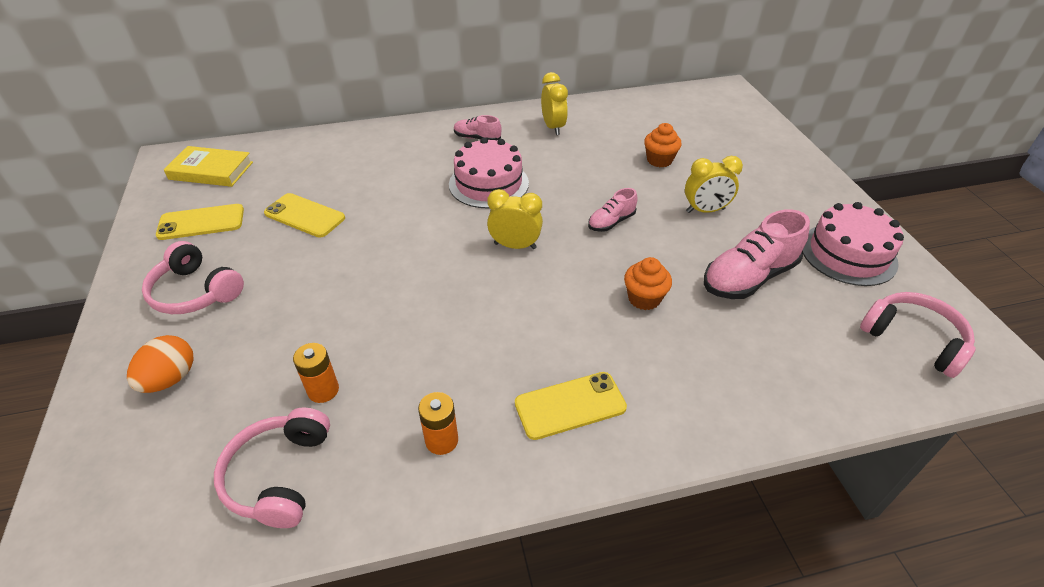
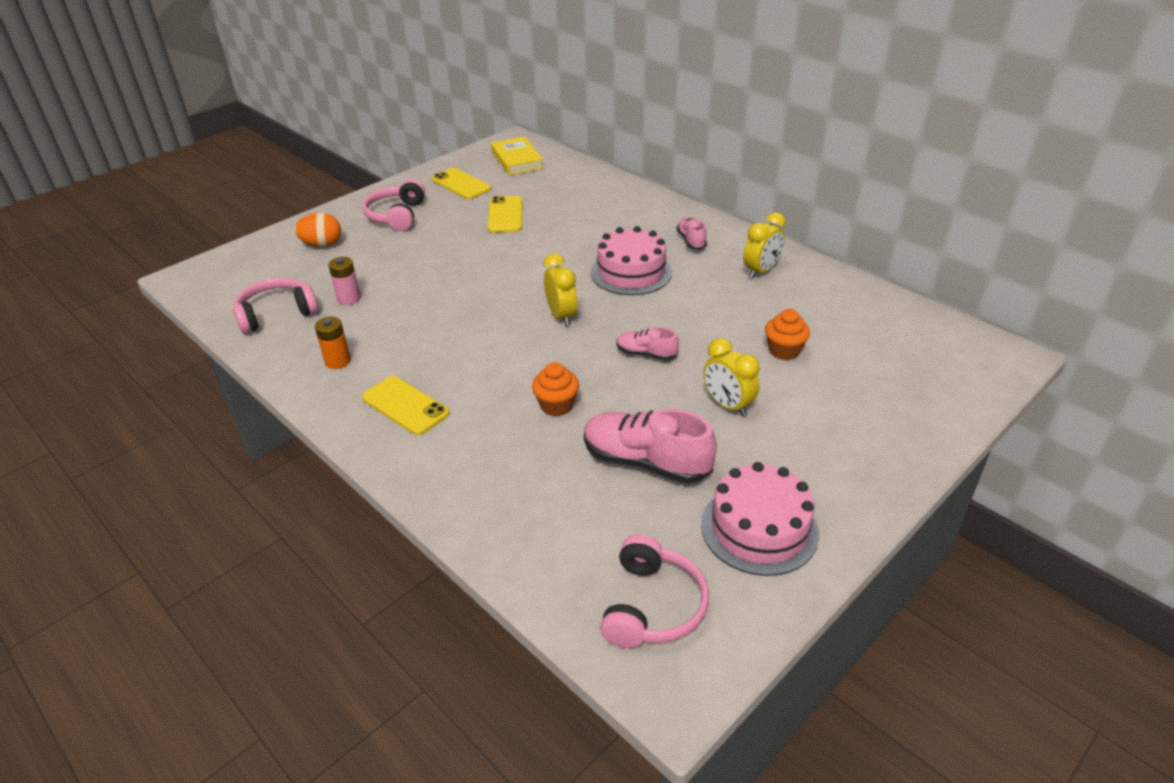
camera: 60 degrees right, 5 degrees down
orange battery [293,343,339,403] -> pink battery [328,257,361,305]

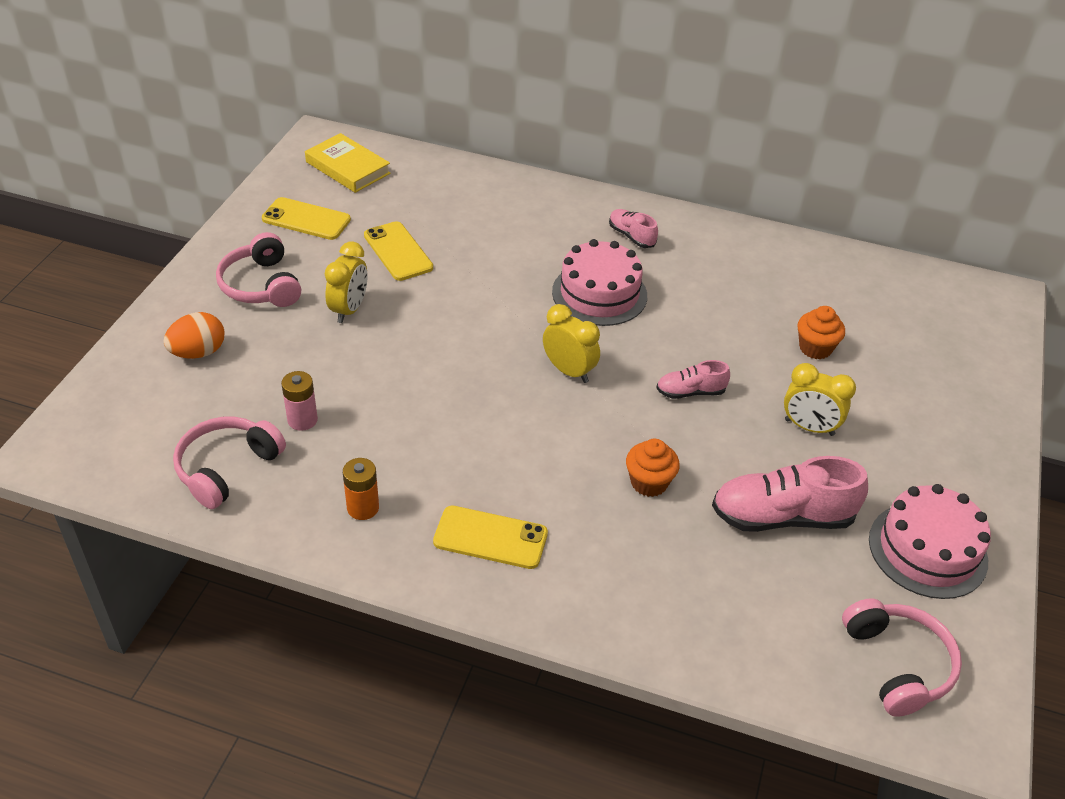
camera: 30 degrees left, 5 degrees up
yellow clock [743,212,786,279] -> yellow clock moved to [325,241,368,323]

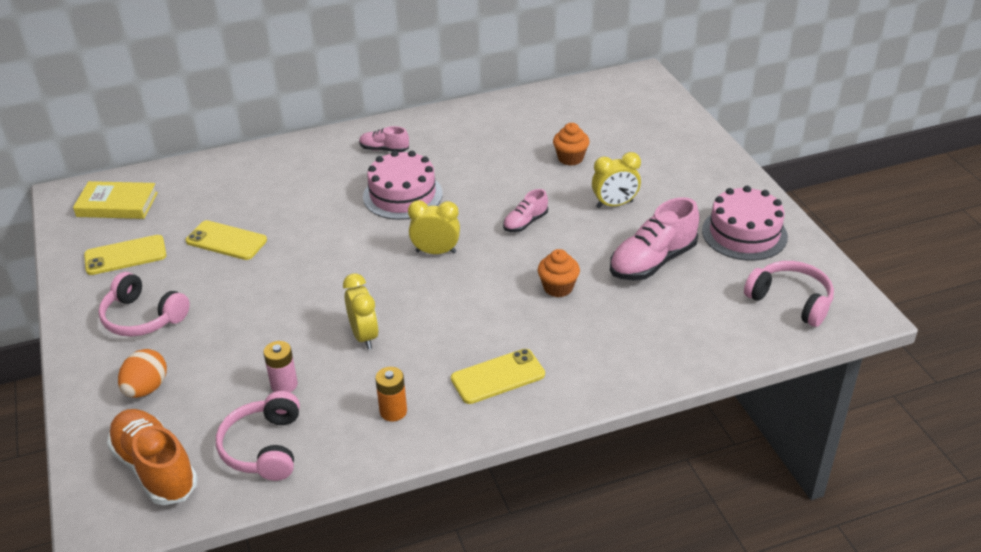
camera: 35 degrees left, 5 degrees down
yellow clock [325,241,368,323] -> yellow clock moved to [343,273,379,350]
none -> orange shoe [107,409,198,505]

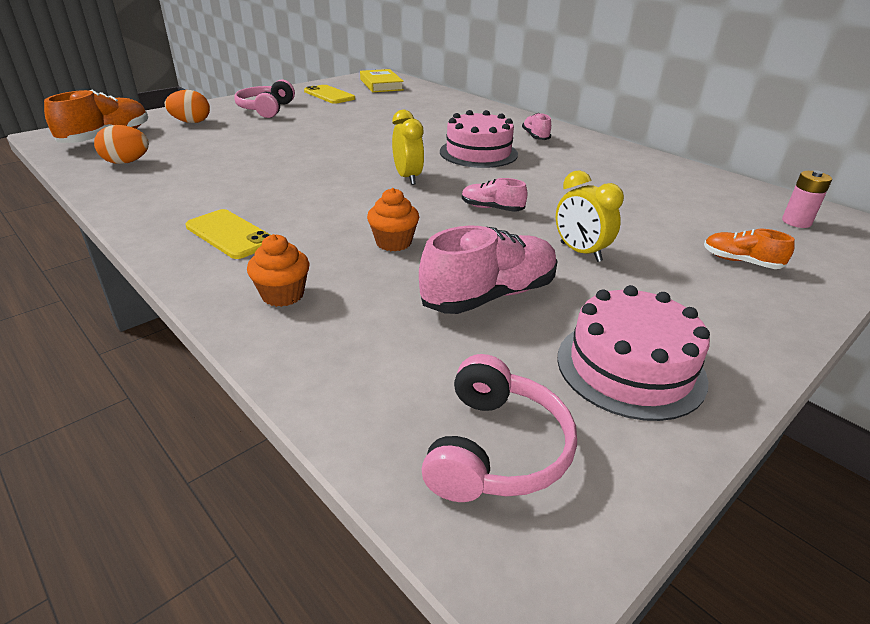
camera: 65 degrees right, 5 degrees down
yellow phone [186,220,267,260] -> none
pink headphones [216,391,300,481] -> orange egg [94,125,149,164]
pink battery [263,341,298,392] -> pink battery moved to [782,170,832,228]
yellow clock [343,273,379,350] -> none
orange battery [375,367,407,421] -> none
orange cupcake [553,123,590,166] -> orange cupcake moved to [247,234,309,307]
pink shoe [610,197,699,280] -> pink shoe turned 120 degrees clockwise [419,226,558,314]
none -> orange shoe [704,229,795,269]

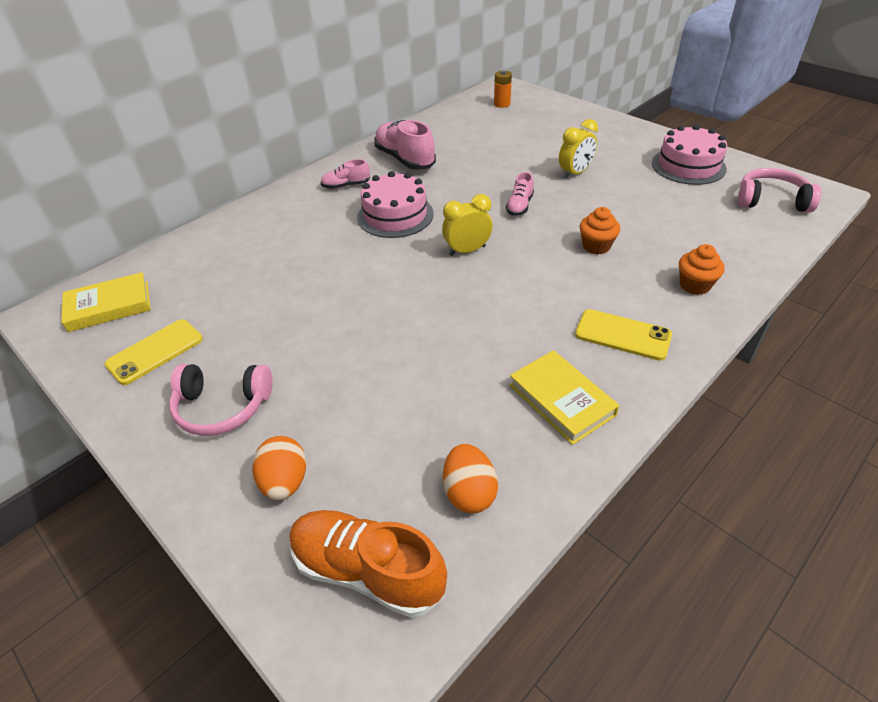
camera: 90 degrees left, 10 degrees up
yellow phone [185,209,271,259] -> yellow phone turned 75 degrees clockwise [575,309,672,360]
pink shoe [419,226,558,314] -> pink shoe moved to [374,120,436,170]
orange shoe [704,229,795,269] -> none
pink battery [782,170,832,228] -> orange battery [494,70,512,108]
none -> yellow book [510,350,619,445]

